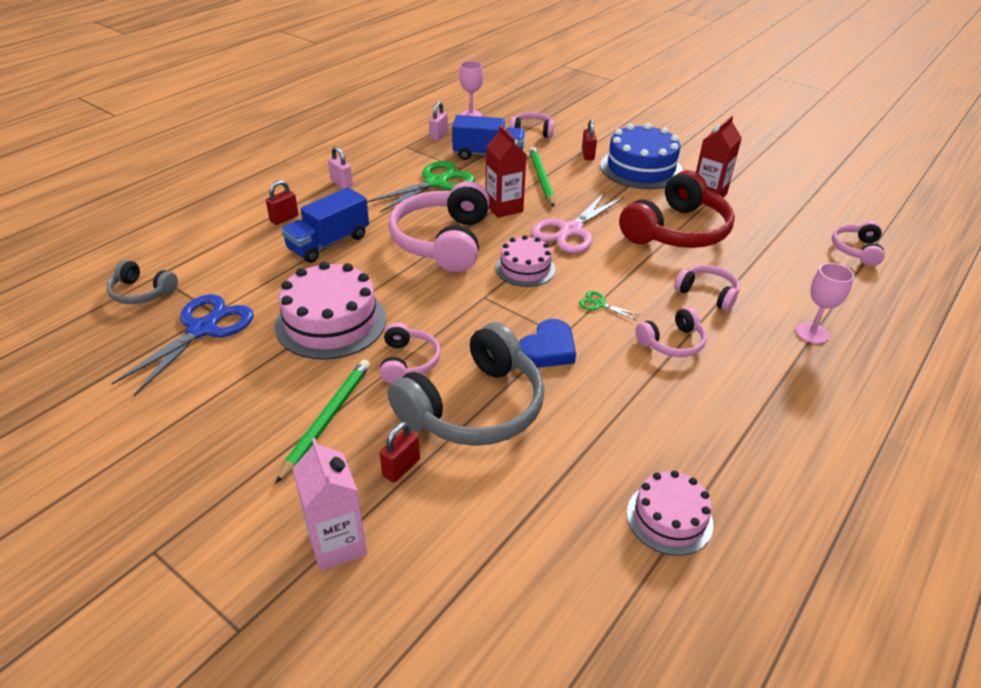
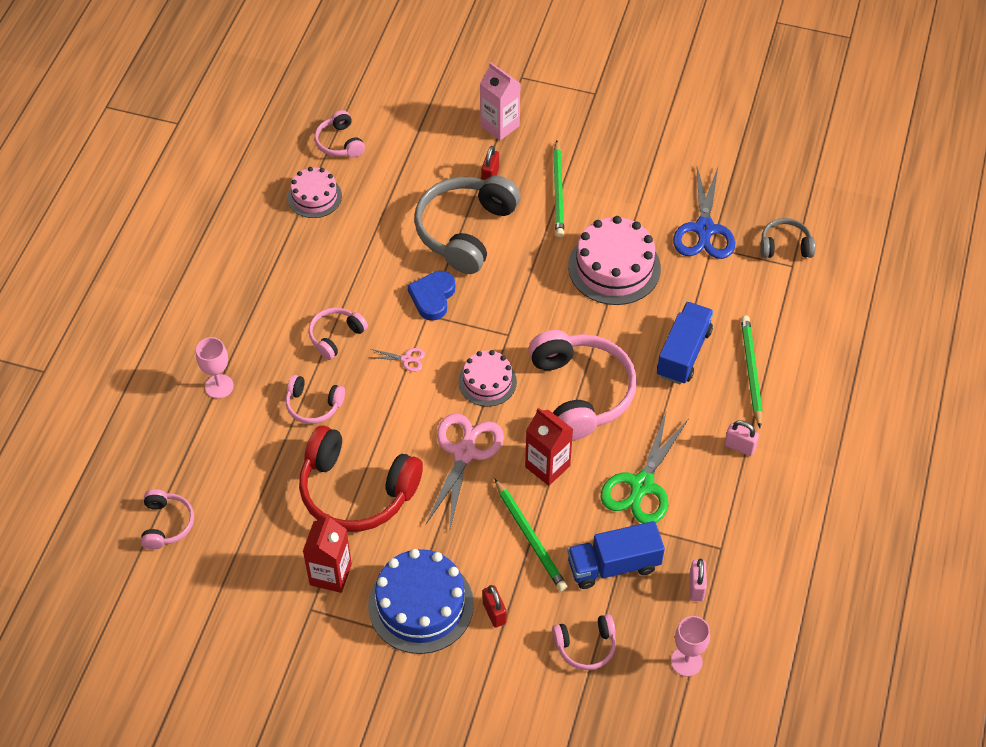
camera: 160 degrees right, 15 degrees up
red padlock [266,180,299,225] -> green pencil [741,315,763,428]
pink headphones [380,322,441,383] -> pink headphones moved to [315,110,365,157]
green scissors [579,291,640,320] -> pink scissors [369,348,425,372]
red headphones [619,170,735,248] -> red headphones turned 90 degrees counterclockwise [299,425,423,532]

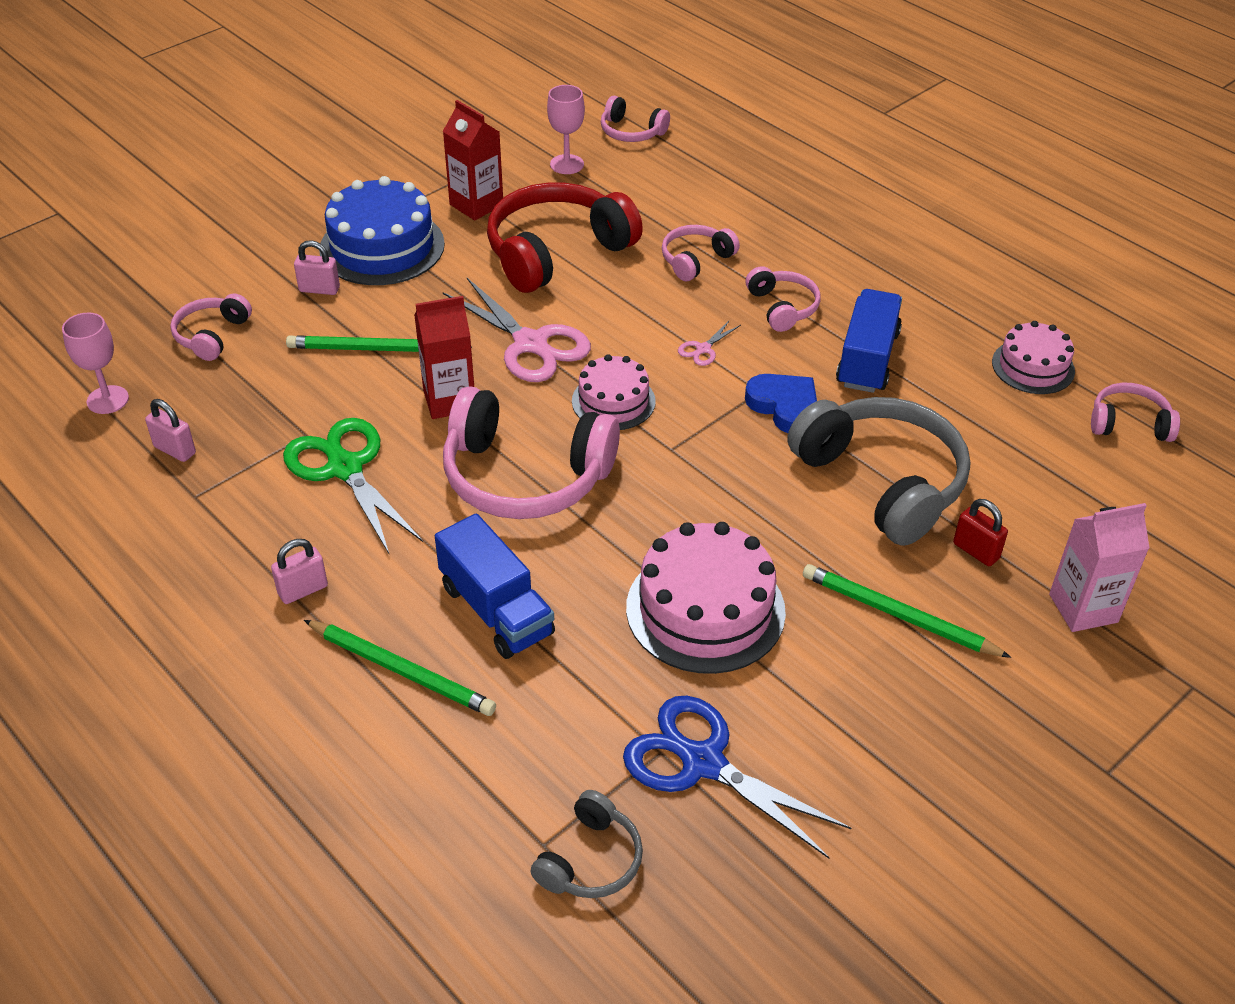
camera: 120 degrees right, 10 degrees down
pink goblet [196,337,234,398] -> pink goblet moved to [547,85,585,174]
red padlock [483,585,507,628] -> pink padlock [294,240,340,295]
blue truck [567,521,665,589] -> blue truck moved to [836,289,902,393]

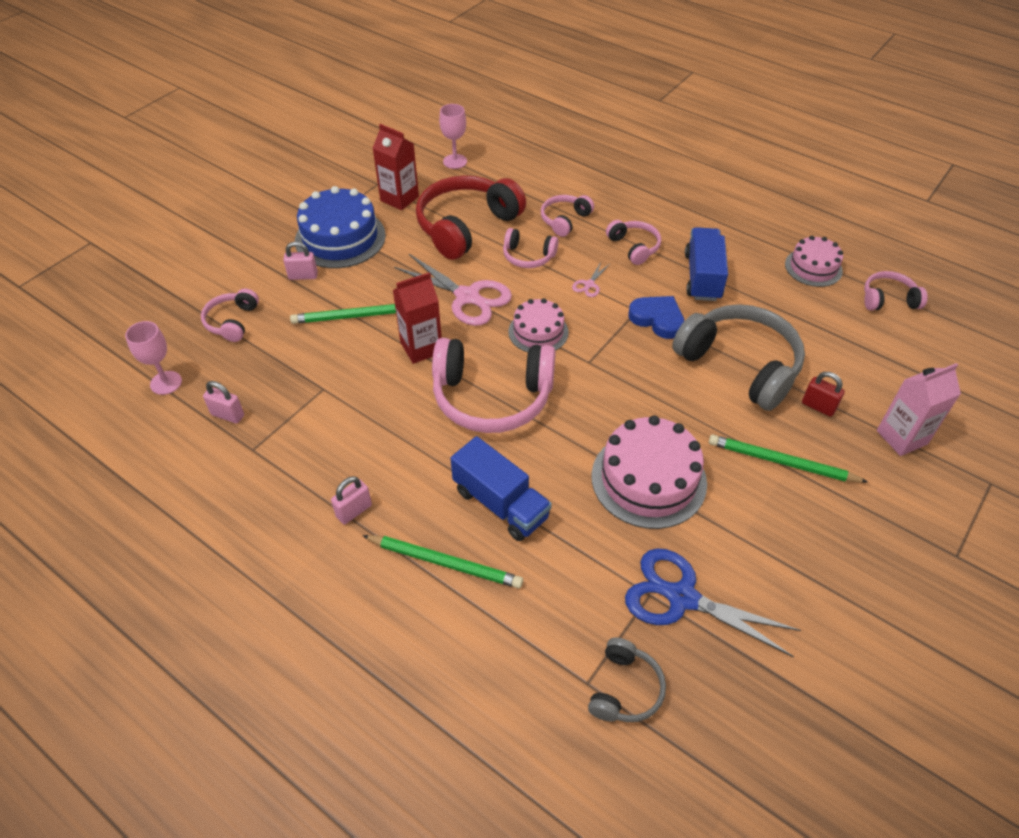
camera: 10 degrees left, 5 degrees up
green scissors [283,418,423,554] -> none
pink headphones [601,96,670,142] -> pink headphones moved to [503,228,558,268]

